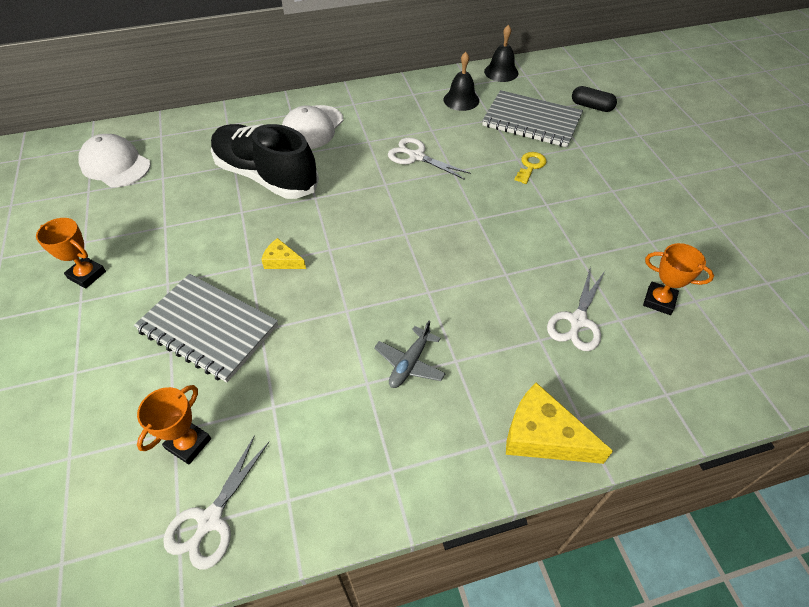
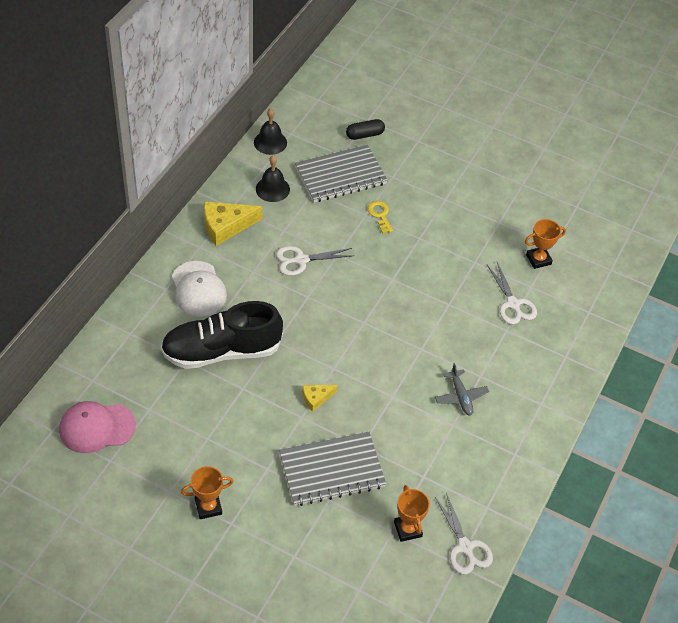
camera: 50 degrees left, 0 degrees up
white cap [78,134,151,187] -> pink cap [59,401,136,453]
yellow cheese [506,382,613,464] -> yellow cheese moved to [204,201,262,246]

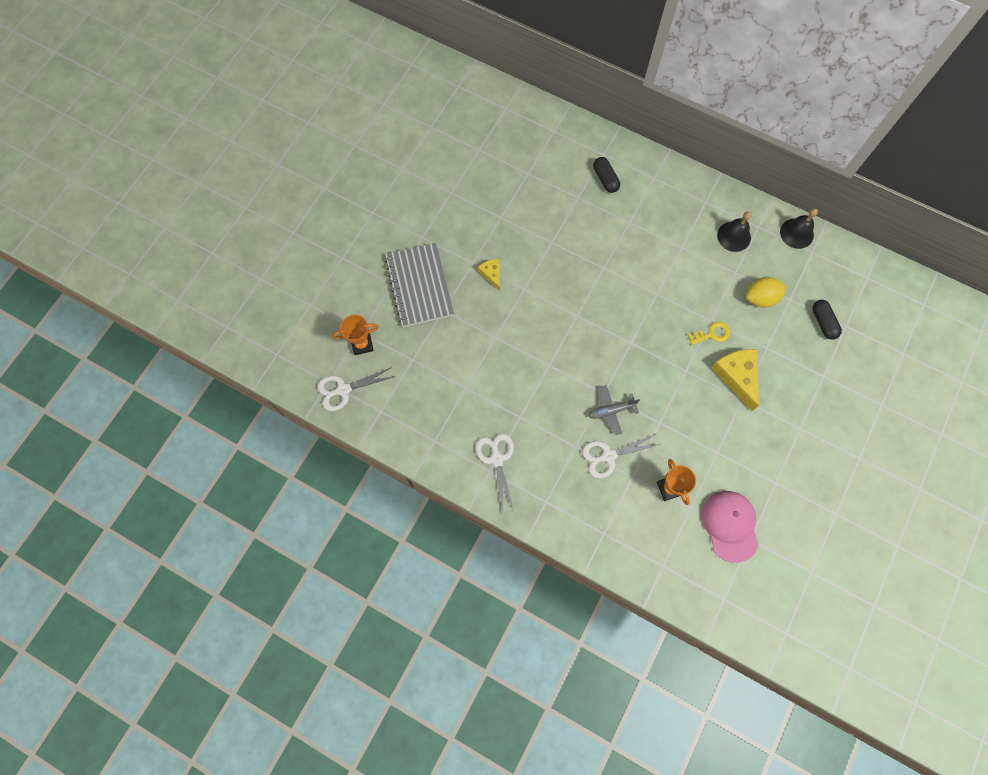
camera: 95 degrees right, 20 degrees up
pink cap [59,401,136,453] -> pink cap moved to [702,491,759,563]
black shoe [160,301,283,369] -> none
white cap [172,261,227,316] -> black capsule [593,157,620,193]
orange trophy [181,466,234,519] -> none
yellow cheese [204,201,262,246] -> yellow cheese moved to [711,349,759,411]
white scissors [276,246,354,276] -> white scissors moved to [476,433,514,511]
grey notebook [295,145,388,202] -> yellow lemon [746,277,787,307]
grey plane [435,363,489,415] -> grey plane moved to [588,385,640,435]

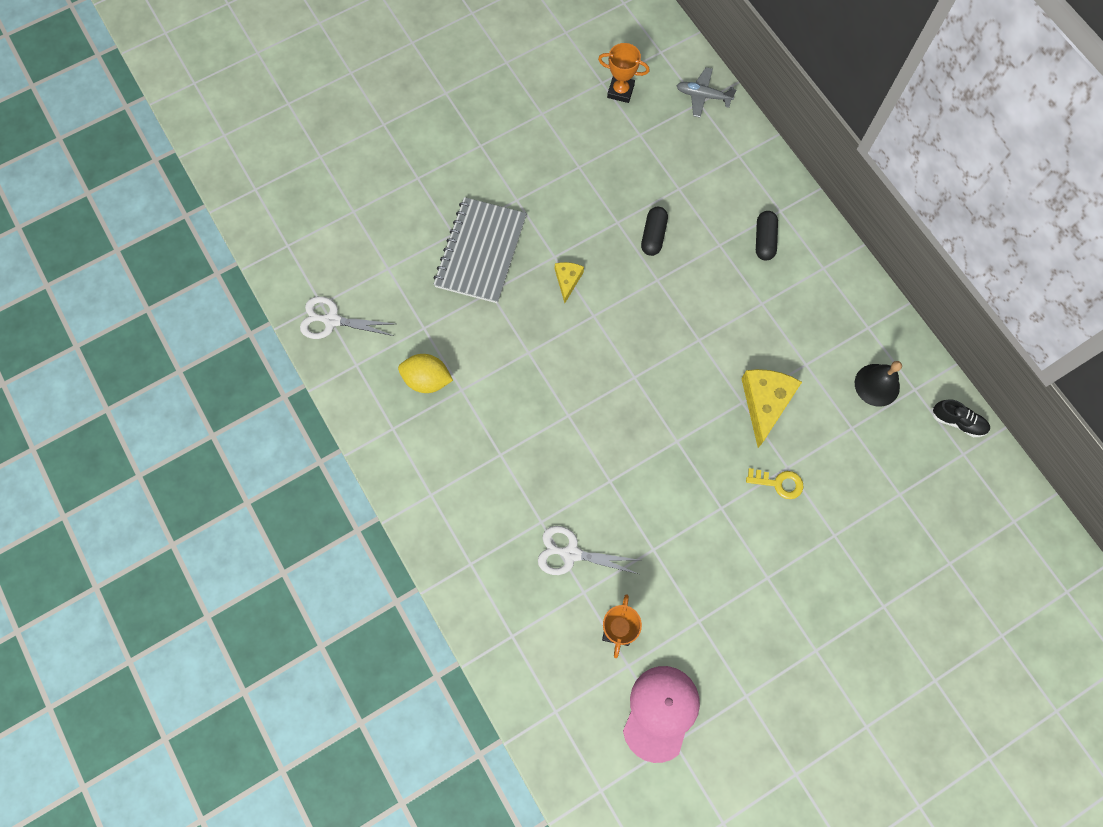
camera: 30 degrees right, 0 degrees up
orange trophy [333,314,379,355] -> orange trophy moved to [598,43,650,103]
white scissors [476,433,514,511] -> none
grey plane [588,385,640,435] -> grey plane moved to [676,67,736,118]
yellow cheese [711,349,759,411] -> yellow cheese moved to [741,369,802,448]
yellow lemon [746,277,787,307] -> yellow lemon moved to [398,354,453,393]
black bell [780,208,818,249] -> black shoe [932,399,990,437]
black capsule [812,300,842,340] -> black capsule moved to [641,207,668,256]

